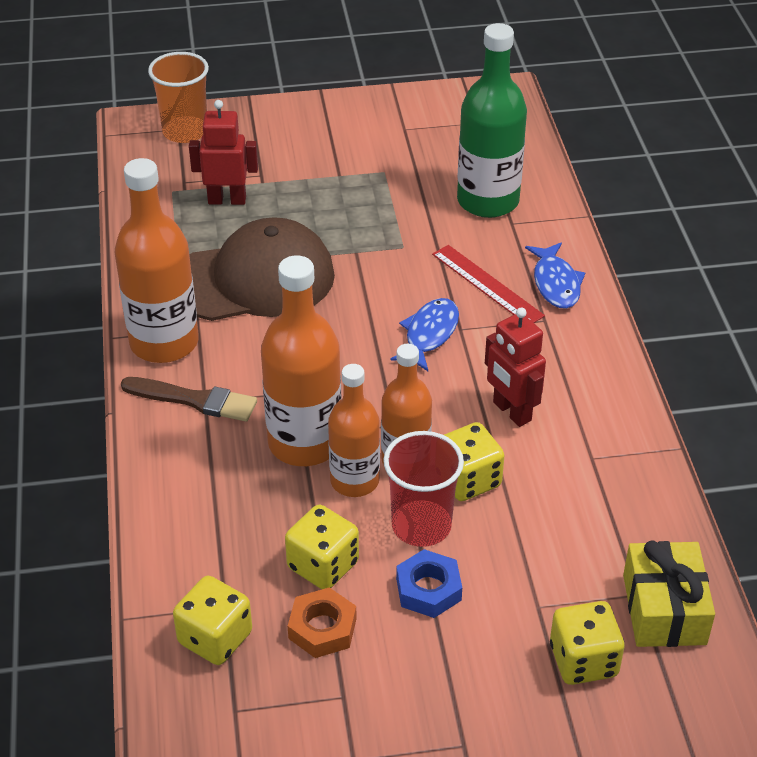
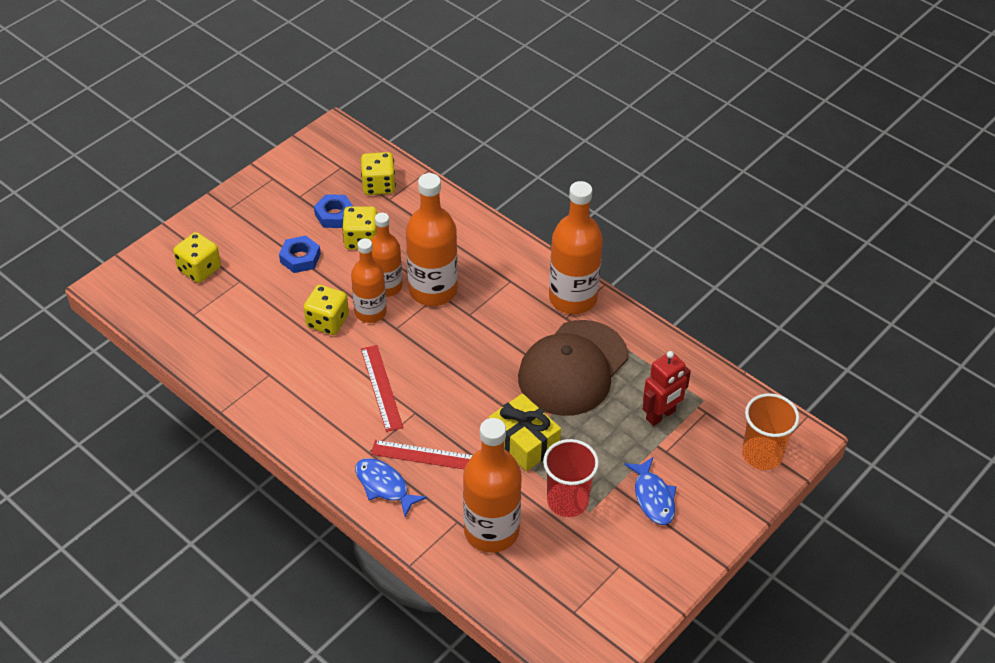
camera: 140 degrees right, 5 degrees up
brown brush [121,377,257,422] -> none
orange nut [288,587,357,658] -> blue nut [314,194,353,228]
red cup [383,431,464,547] -> red cup moved to [543,439,599,517]
blue fish [391,298,459,371] -> blue fish moved to [624,457,677,525]
green bottle [457,23,527,218] -> orange bottle [463,418,522,553]
red robot [485,307,546,427] -> none
yellow gift [623,540,715,647] -> yellow gift moved to [489,394,561,471]
none -> red ruler [361,345,403,432]

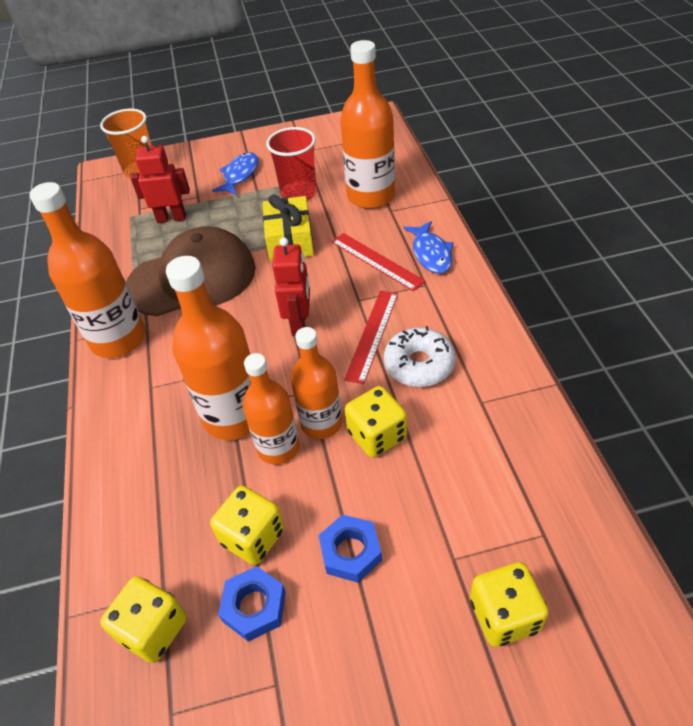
camera: 140 degrees left, 0 degrees up
none -> red robot [272,237,310,336]
none -> white donut [384,326,456,387]

